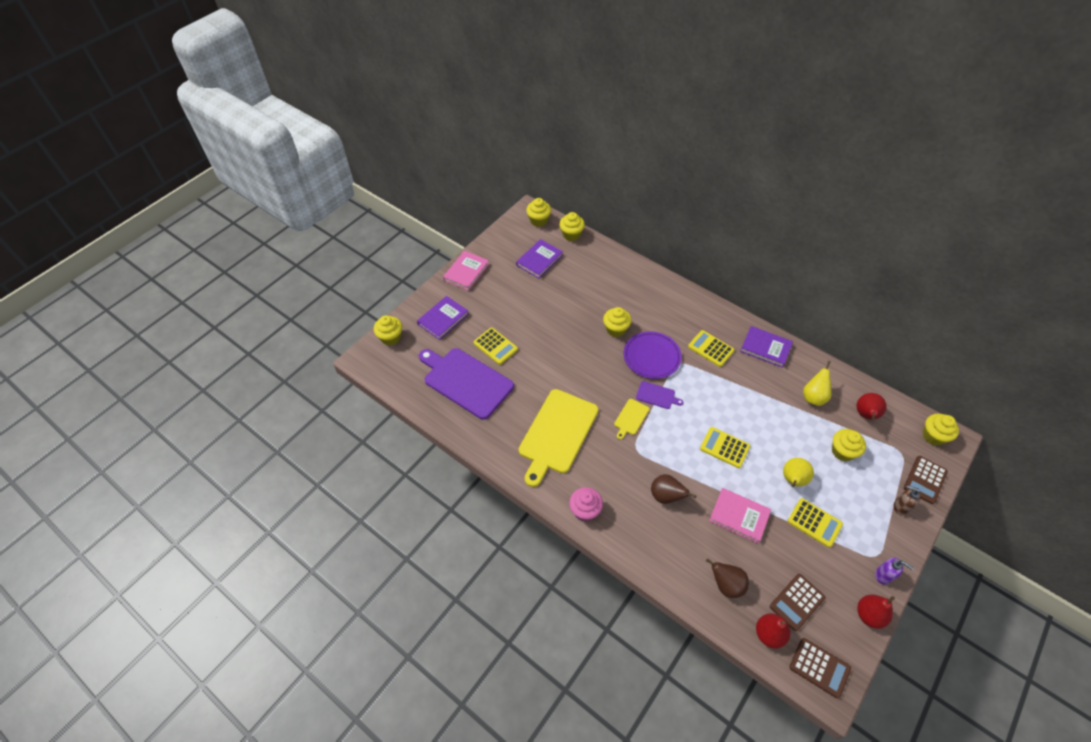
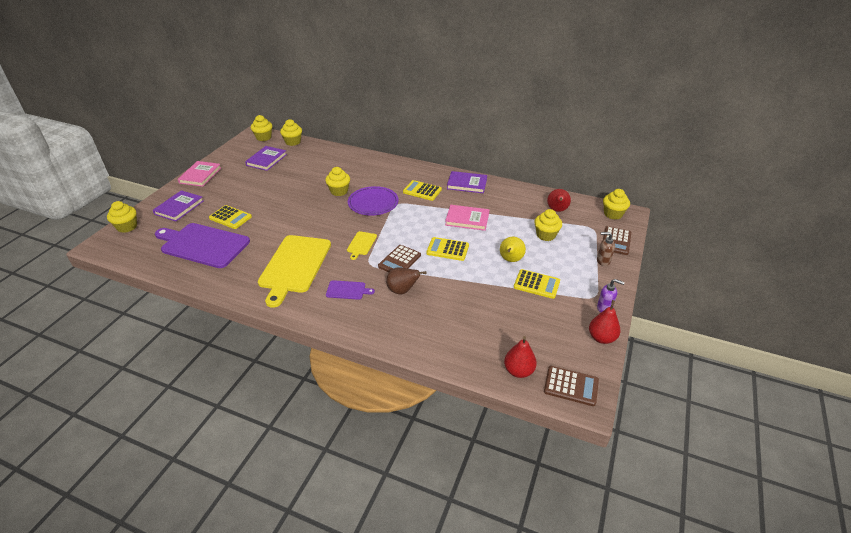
camera: 15 degrees left, 15 degrees down
pink cupcake [569,487,603,521] -> none
purple cutting board [636,381,684,409] -> purple cutting board moved to [326,280,375,300]
brown pear [706,558,749,598] -> none
pink book [709,488,771,544] -> pink book moved to [445,205,489,231]
brown calculator [770,574,825,631] -> brown calculator moved to [378,245,421,272]
yellow pear [803,361,832,406] -> none

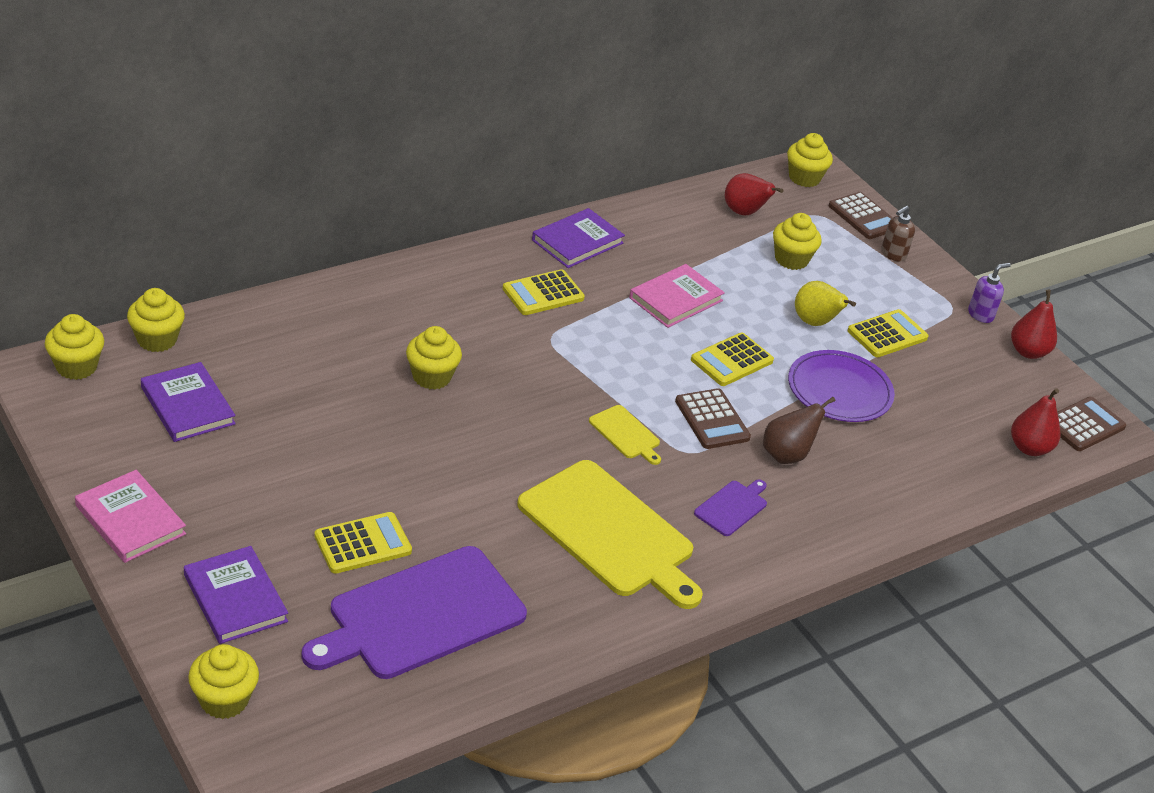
camera: 60 degrees left, 0 degrees up
purple plate [348,186,399,216] -> purple plate moved to [788,350,895,422]

